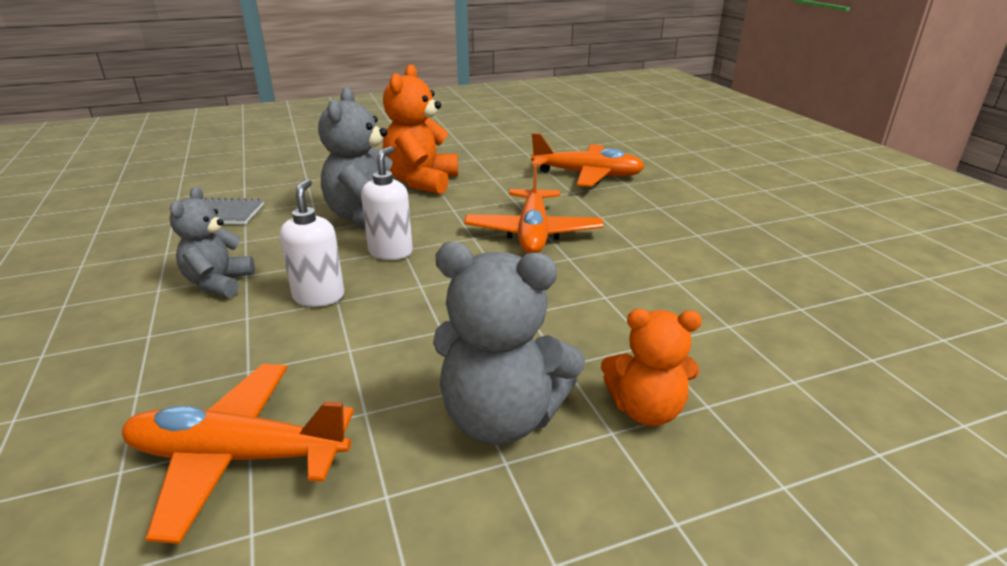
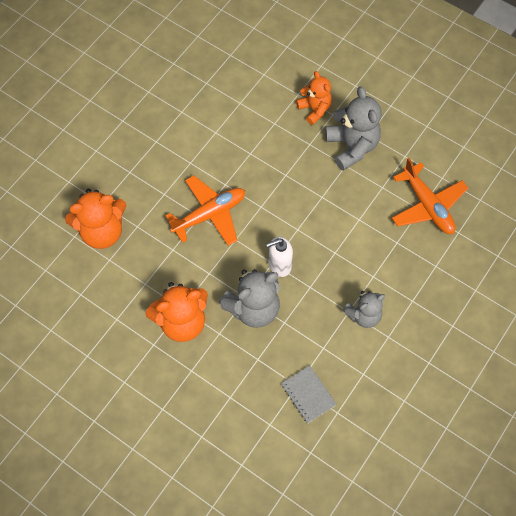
camera: 125 degrees left, 35 degrees up
white soap dispenser [279,179,344,307] -> none
orange plane [531,133,645,187] -> orange teddy bear [65,189,127,249]

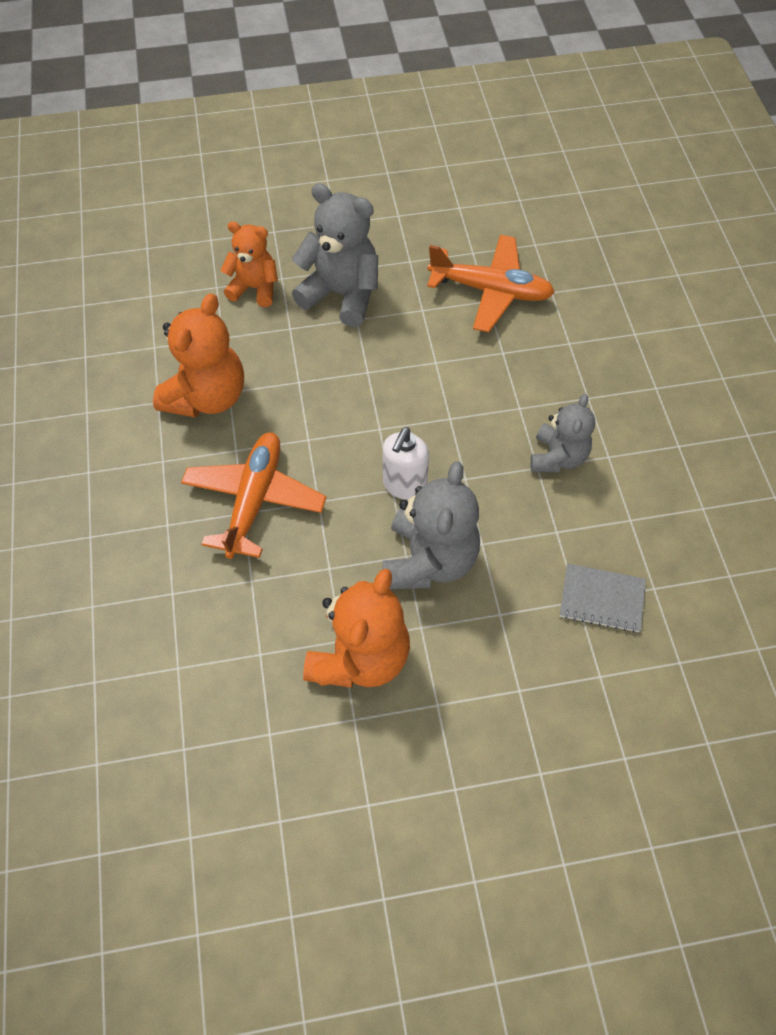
camera: 45 degrees left, 5 degrees down
orange teddy bear [65,189,127,249] -> orange teddy bear moved to [153,293,244,418]

